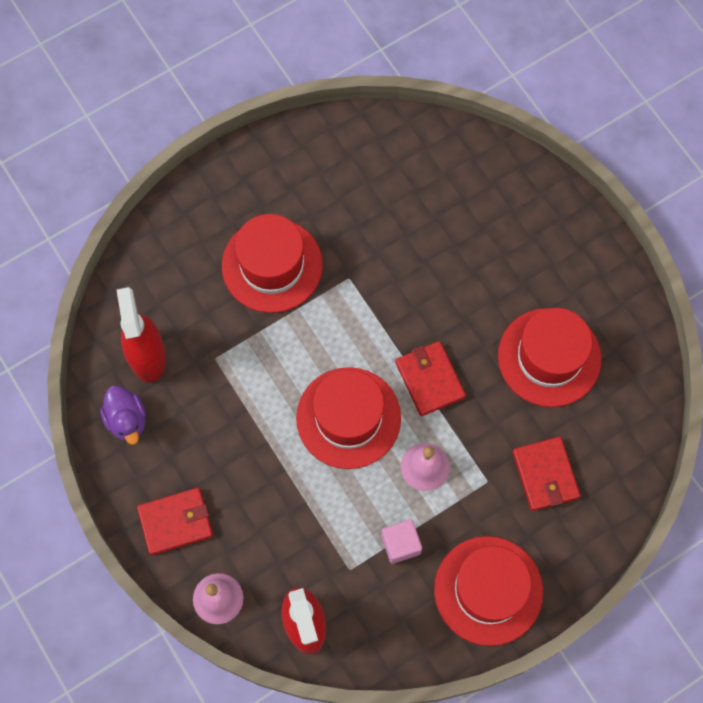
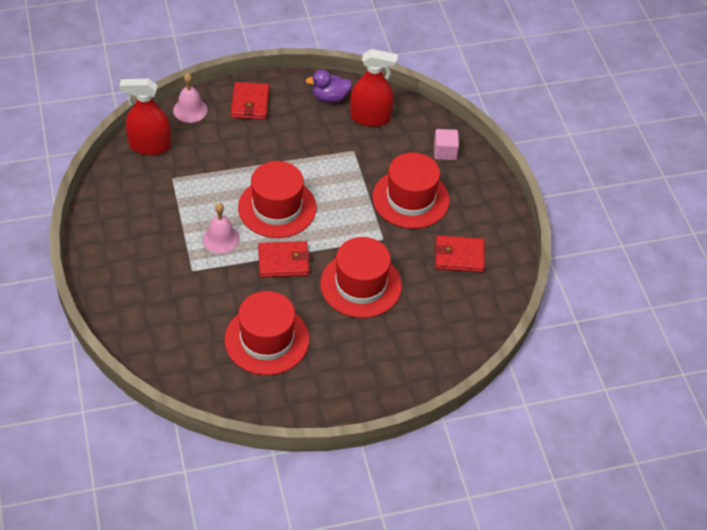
camera: 105 degrees right, 20 degrees down
pink cube [381,520,422,564] -> pink cube moved to [434,129,459,160]
red hat [434,536,543,646] -> red hat moved to [320,237,402,318]
red wallet [512,437,580,511] -> red wallet moved to [435,235,485,272]

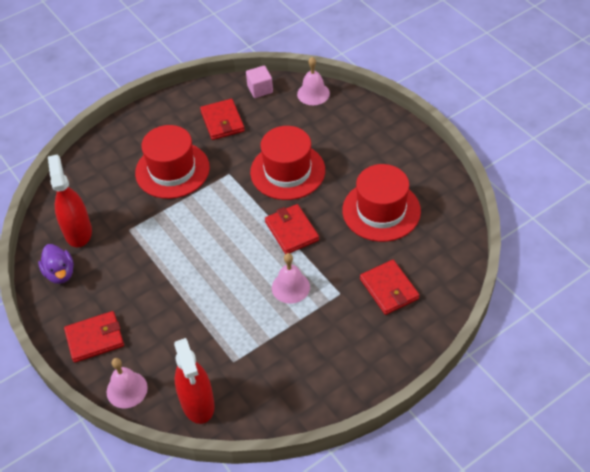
camera: 105 degrees left, 0 degrees up
red hat [238,161,317,238] -> none
pink cube [434,129,459,160] -> pink cube moved to [246,66,273,98]
none -> pink bell [297,57,330,105]
none -> red wallet [360,260,420,315]

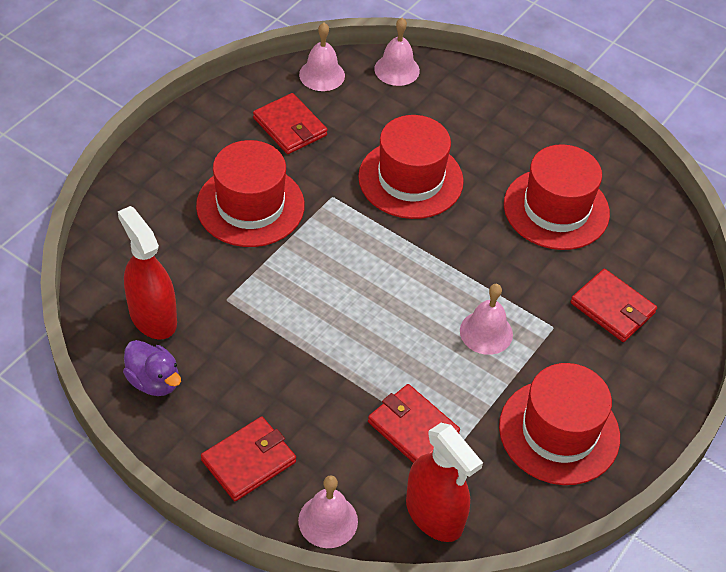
camera: 25 degrees left, 0 degrees up
pink cube [246,66,273,98] -> pink bell [299,23,345,91]
red wallet [265,204,319,254] -> red wallet moved to [368,384,460,463]
none -> red hat [499,363,620,485]

